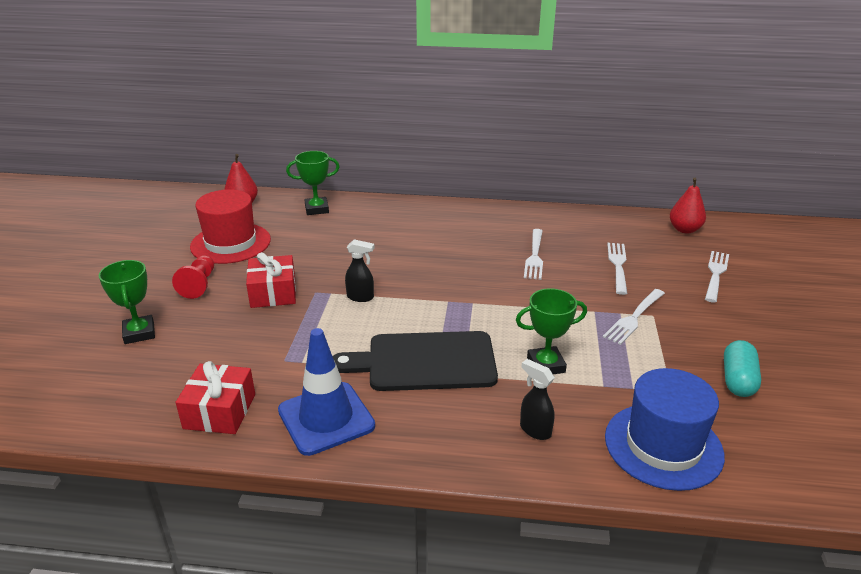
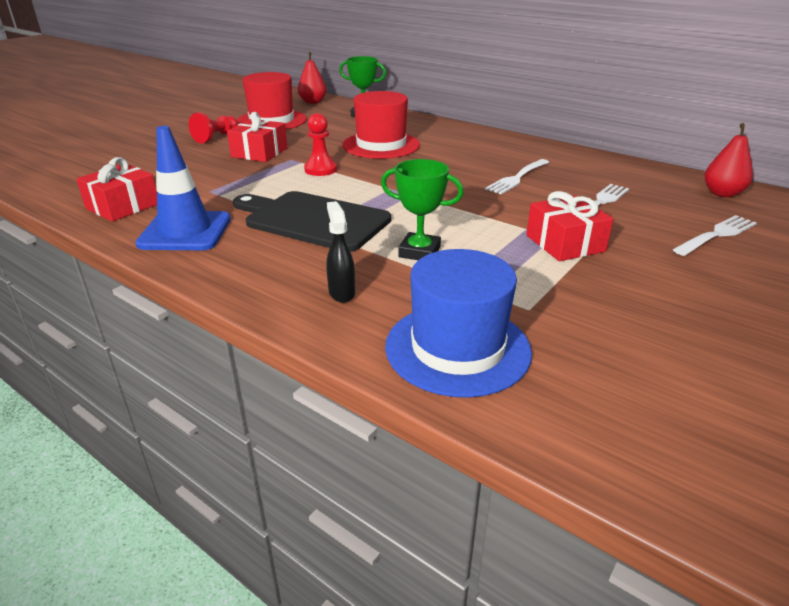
camera: 30 degrees right, 0 degrees up
green trophy [98,260,155,344] -> none
black spray bottle [345,239,375,302] -> red pawn [304,113,337,176]
white fork [603,289,665,345] -> red gift [526,191,614,261]
turquoise capsule [724,340,761,397] -> none
none -> red hat [342,91,420,159]

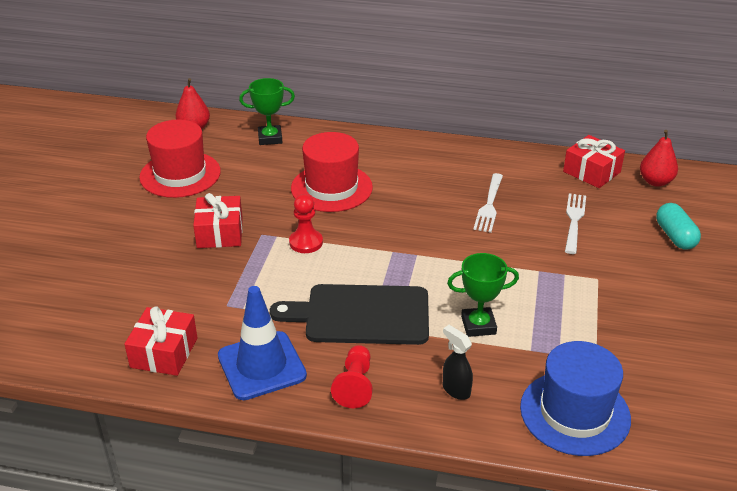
camera: 25 degrees left, 5 degrees up
red pawn [188,113,238,143] -> red pawn moved to [331,345,373,408]
red gift [526,191,614,261] -> red gift moved to [563,135,625,188]
white fork [673,215,757,256] -> turquoise capsule [656,203,701,250]

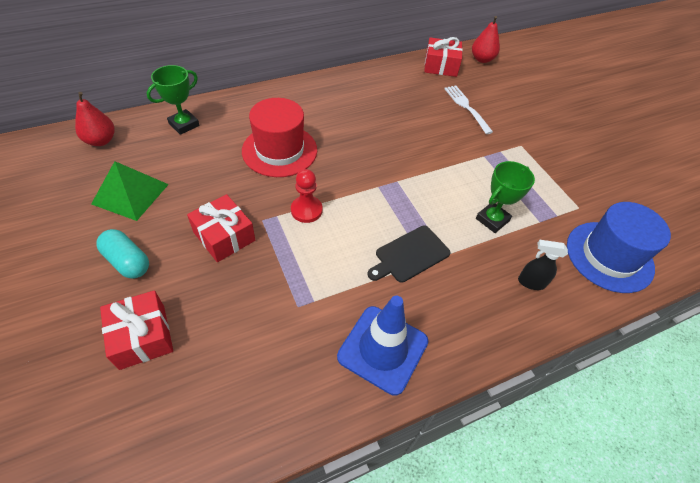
camera: 40 degrees left, 15 degrees up
red gift [124,306,198,376] -> red gift moved to [100,290,173,370]
red hat [139,119,221,198] -> green pyramid [91,161,169,221]
black cutting board [270,284,429,345] -> black cutting board [367,226,451,283], size x0.61
red pawn [331,345,373,408] -> none
white fork [473,173,503,233] -> none
turquoise capsule [656,203,701,250] -> turquoise capsule moved to [96,229,149,279]

